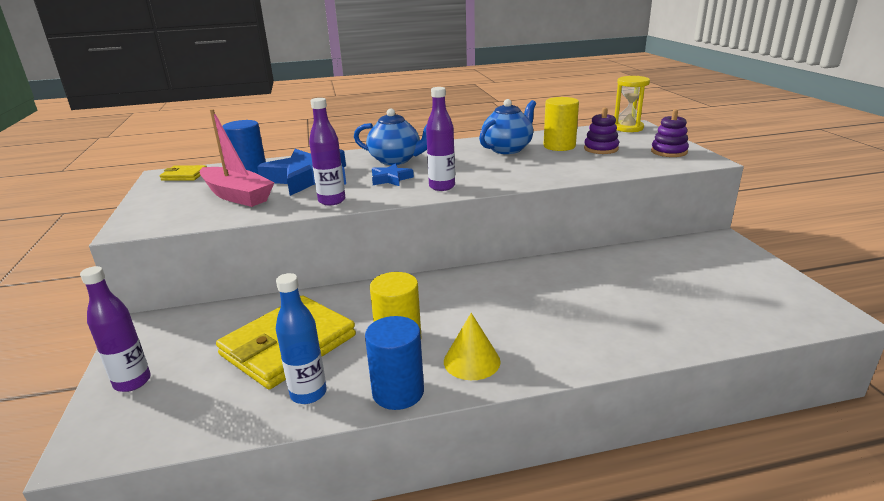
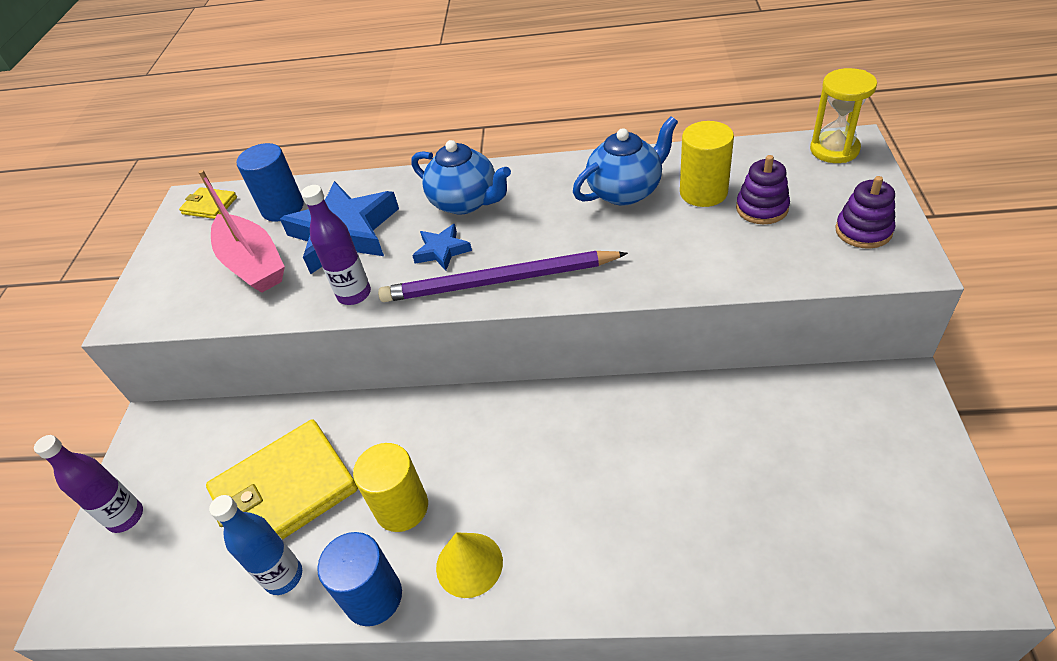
camera: 20 degrees right, 20 degrees up
purple bottle [426,87,455,191] -> purple pencil [378,251,628,302]

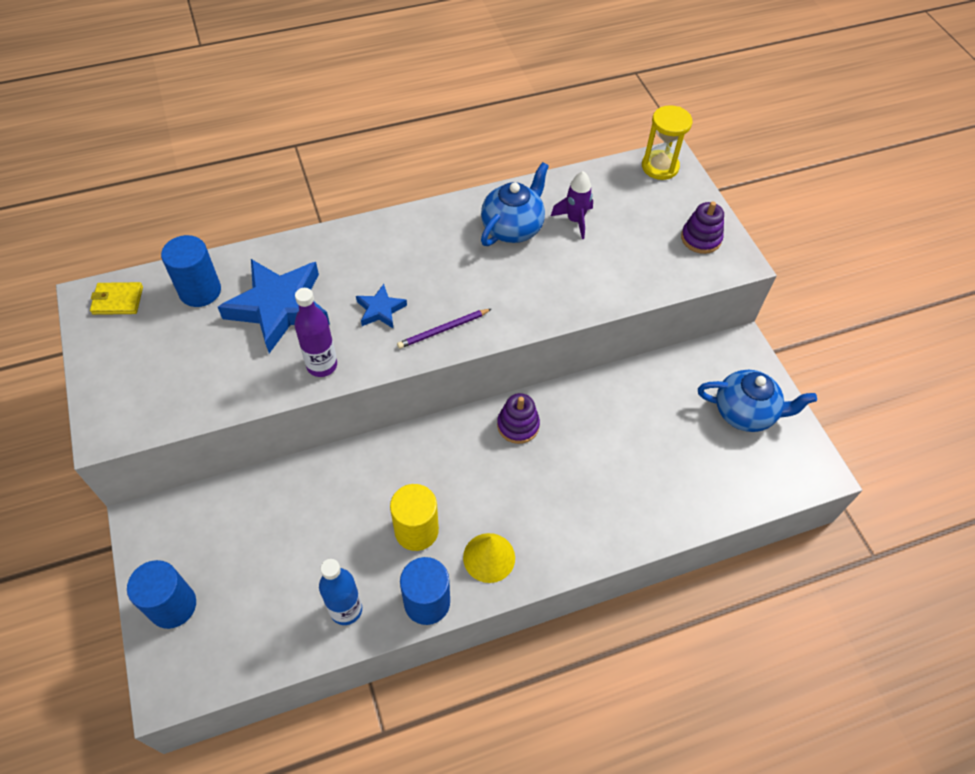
camera: 30 degrees left, 10 degrees up
purple bottle [34,435,143,533] -> blue cylinder [127,560,196,629]
pink boat [198,170,285,293] -> none
yellow wallet [206,419,358,540] -> none
purple pencil [378,251,628,302] -> purple pencil [397,309,491,349], size x0.49
blue teapot [411,140,511,215] -> blue teapot moved to [698,370,817,432]
yellow cylinder [680,121,734,207] -> purple rocket [551,171,593,239]
purple stacking toy [736,155,790,224] -> purple stacking toy moved to [497,393,540,444]

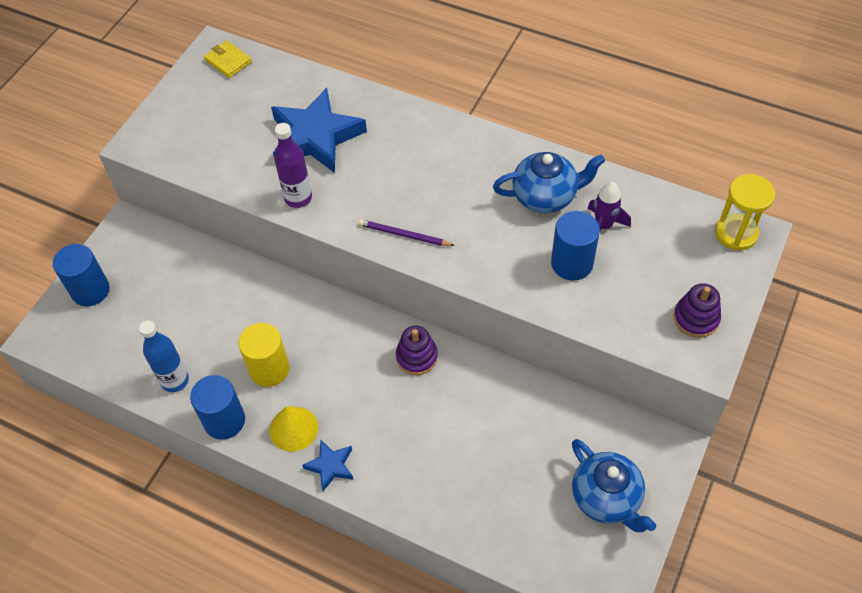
camera: 50 degrees right, 0 degrees up
blue cylinder [161,235,221,307] -> blue cylinder moved to [551,211,600,281]
blue star [356,284,407,329] -> blue star moved to [302,440,354,491]

